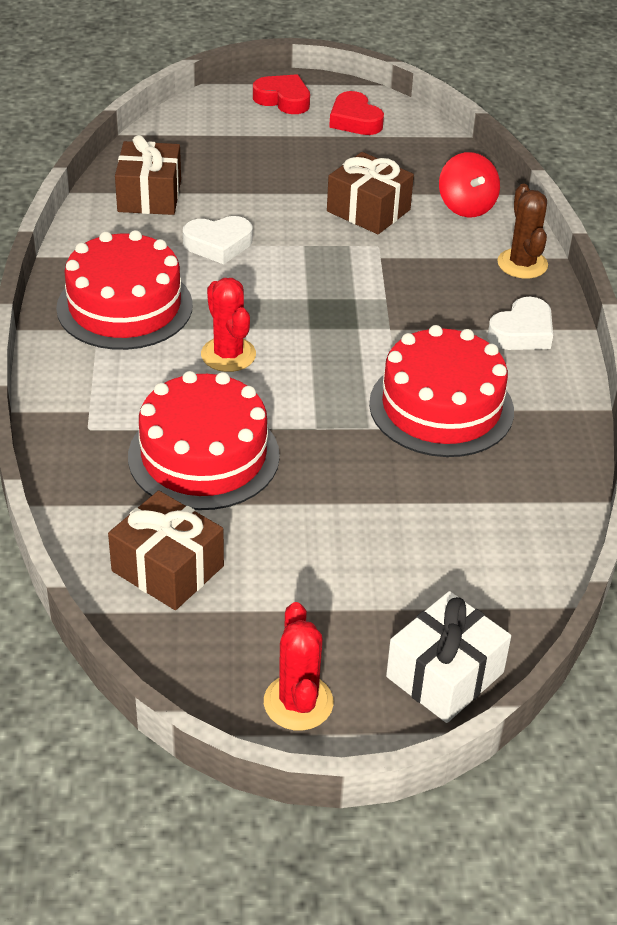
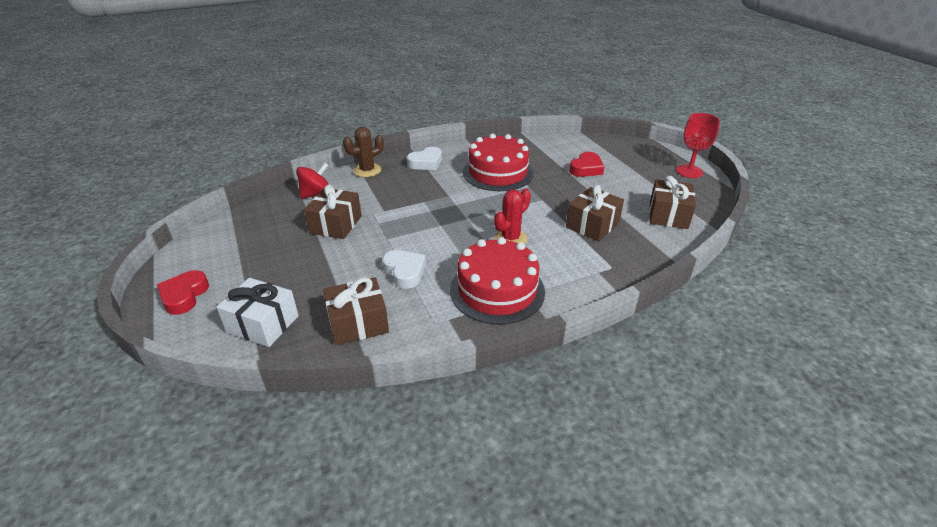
camera: 110 degrees left, 5 degrees down
red cake [128,371,280,510] -> brown gift [566,185,624,241]
red cactus [264,602,333,731] -> red goblet [676,113,720,178]
red heart [329,91,384,135] -> red heart moved to [569,152,604,177]
white gift [386,591,511,723] -> white gift moved to [216,278,299,347]
white heart [487,297,553,350] -> white heart turned 120 degrees clockwise [407,147,442,170]

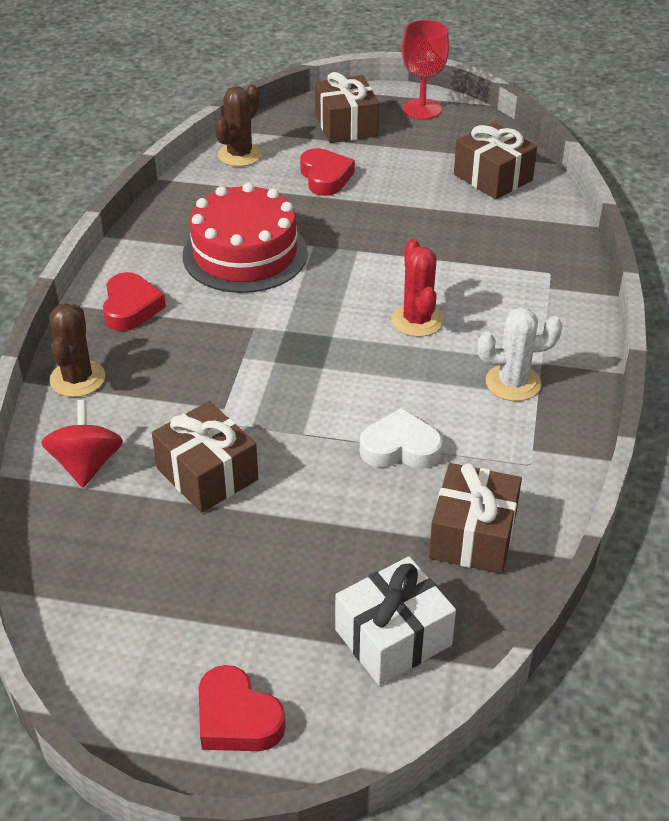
camera: 55 degrees left, 5 degrees up
white heart [407,147,442,170] -> red heart [103,272,166,331]
red cake [450,237,545,324] -> white cactus [477,307,562,401]
brown gift [566,185,624,241] -> brown gift moved to [315,72,379,143]
none -> brown cactus [214,85,262,167]

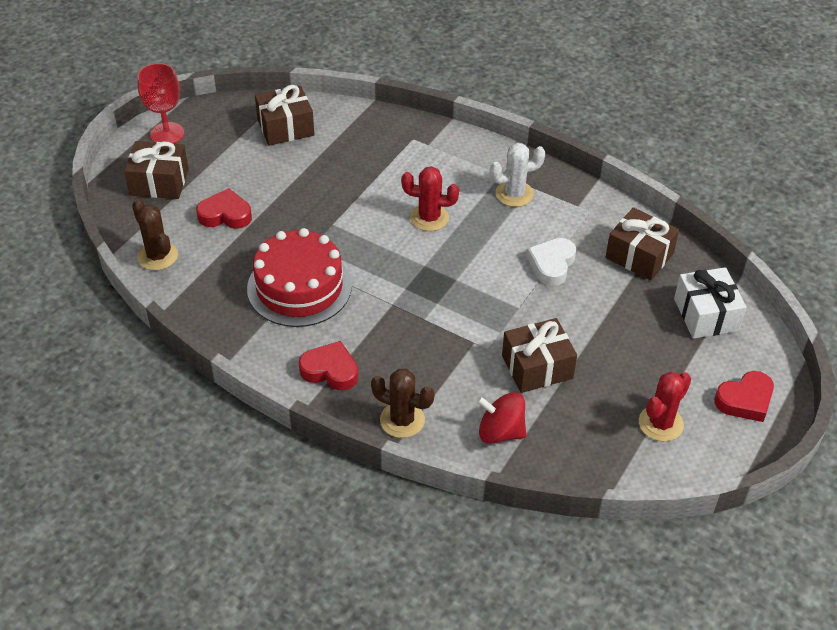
camera: 70 degrees left, 5 degrees up
white cactus [477,307,562,401] -> white cactus turned 60 degrees clockwise [490,143,546,207]
none -> red cactus [639,372,691,441]

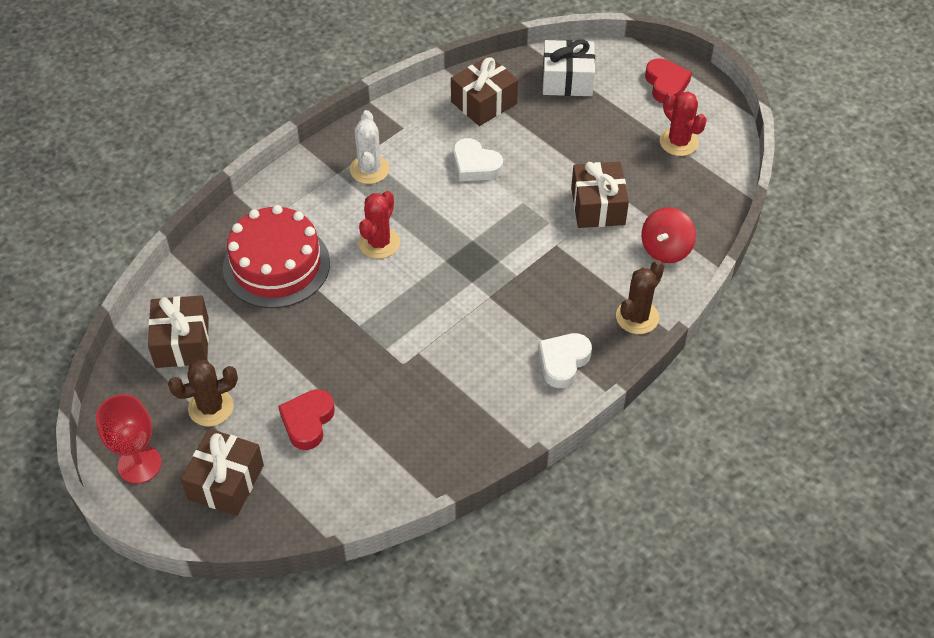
camera: 75 degrees left, 5 degrees up
brown cactus [132,199,178,270] -> brown cactus moved to [168,360,238,426]
red cake [247,228,352,327] -> red cake moved to [223,205,330,308]
red heart [299,341,358,390] -> white heart [538,333,592,388]

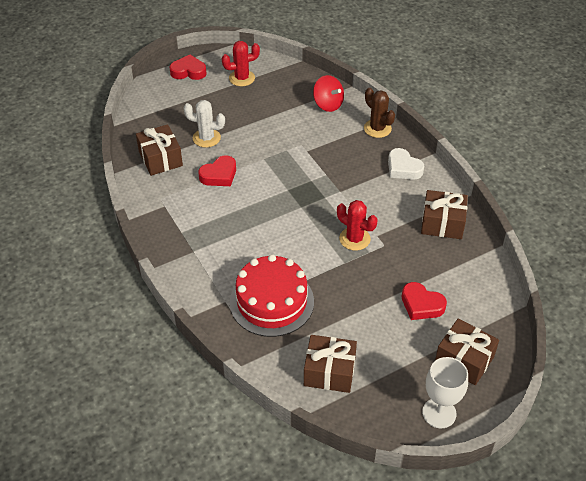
camera: 75 degrees left, 5 degrees down
red goblet [96,394,161,484] -> white goblet [422,357,468,428]
brown cactus [168,360,238,426] -> none
white cactus [350,110,390,184] -> white cactus moved to [183,100,225,148]
red cactus [359,191,400,259] -> red cactus moved to [337,200,377,251]
white heart [453,138,503,181] -> red heart [198,155,236,186]
white gift [542,40,595,96] -> none
brown gift [571,162,629,228] -> brown gift moved to [421,190,468,239]

